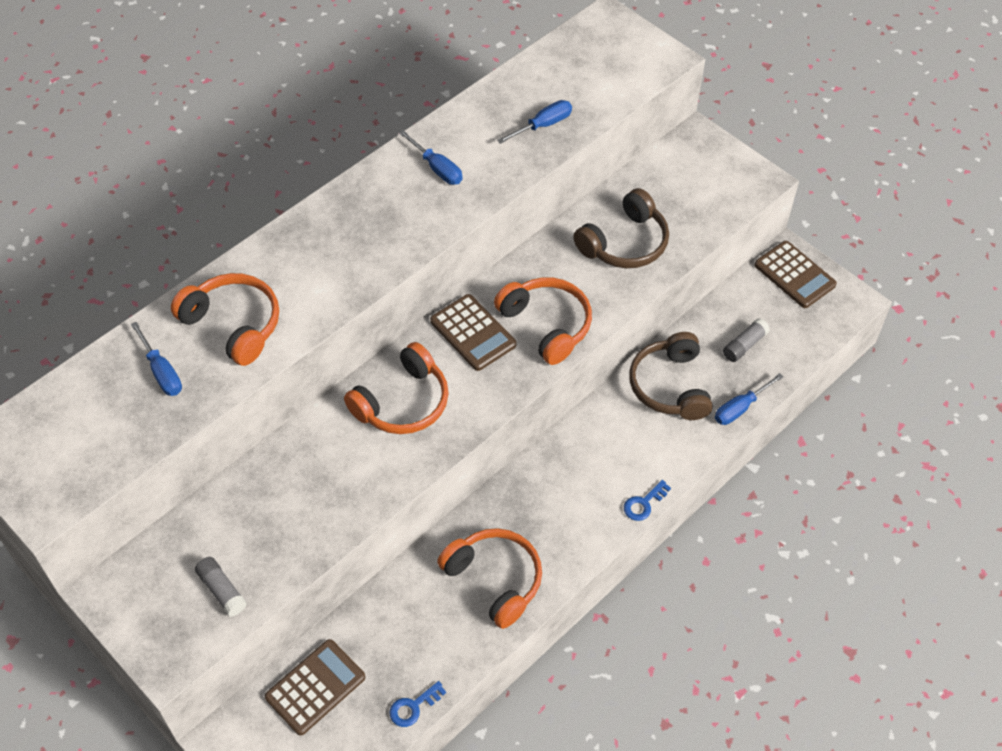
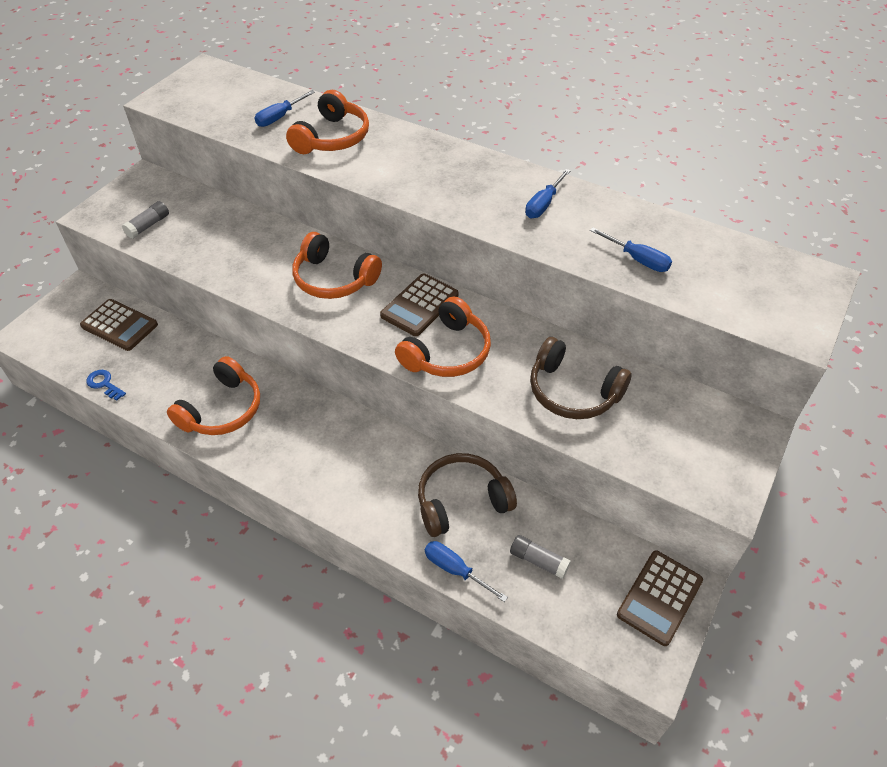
camera: 75 degrees right, 5 degrees down
blue key [624,480,671,521] -> none

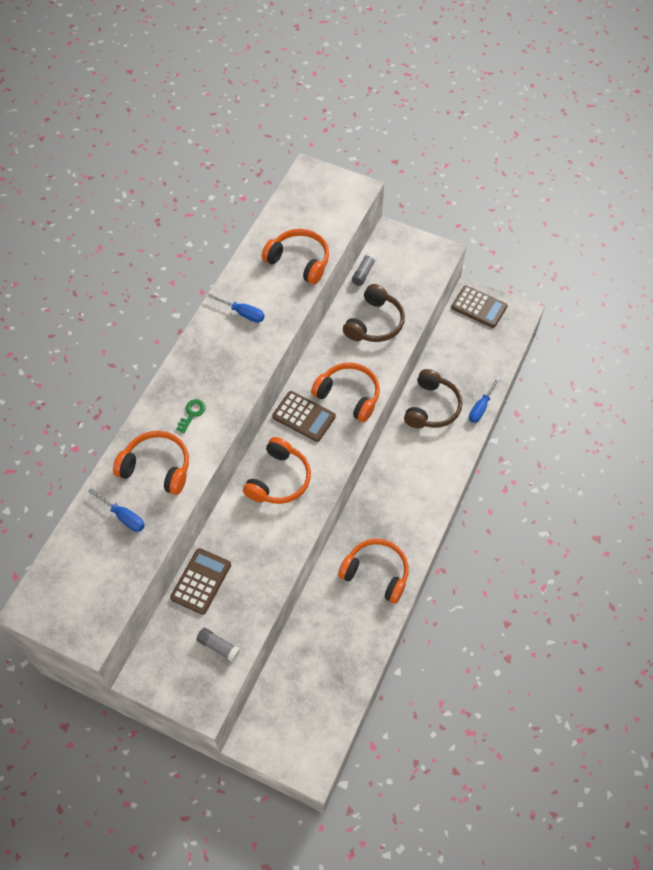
camera: 95 degrees left, 10 degrees up
brown calculator [80,299,158,351] -> brown calculator moved to [170,548,231,615]
blue key [86,370,126,401] -> none
brown headphones [418,453,517,537] -> brown headphones turned 135 degrees counterclockwise [404,369,463,428]
grey glue stick [510,535,571,579] -> grey glue stick moved to [352,252,376,286]
blue screwdriver [590,228,672,272] -> orange headphones [262,229,329,285]
none -> green key [176,399,206,434]

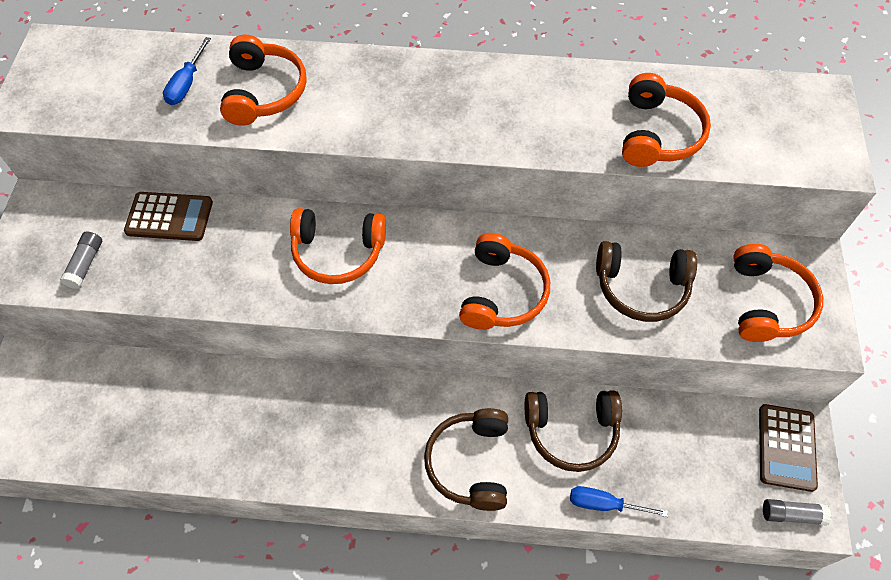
camera: 70 degrees right, 0 degrees up
green key [176,399,206,434] -> none
blue screwdriver [207,293,265,323] -> none
brown calculator [272,391,336,442] -> none
orange headphones [338,539,409,604] -> orange headphones moved to [733,244,823,342]
grey glue stick [352,252,376,286] -> grey glue stick moved to [763,499,831,526]
none -> brown headphones [424,408,508,511]

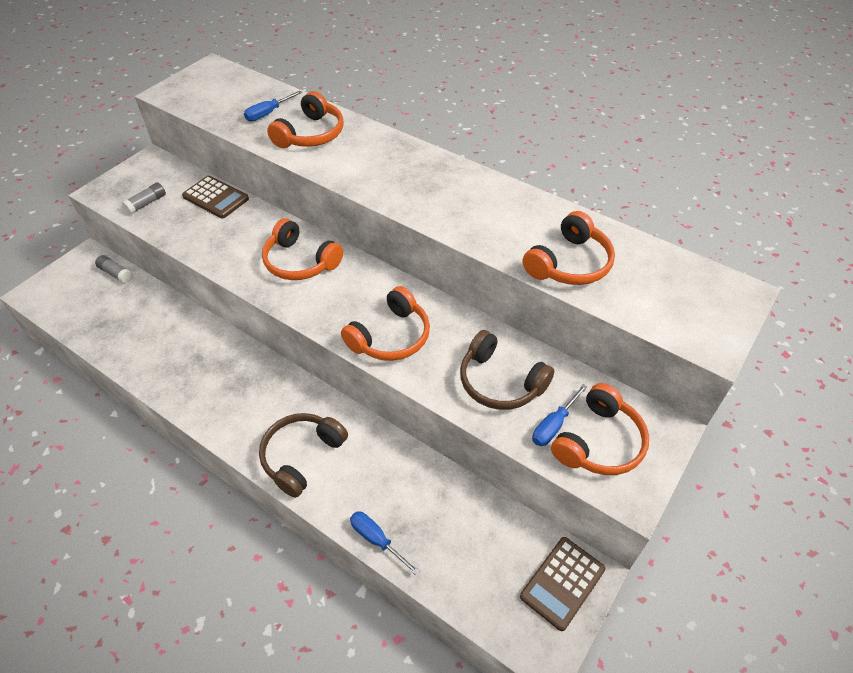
camera: 30 degrees right, 10 degrees down
brown headphones [525,390,622,472] -> none
grey glue stick [763,499,831,526] -> grey glue stick moved to [95,255,133,284]
none -> blue screwdriver [532,384,588,446]

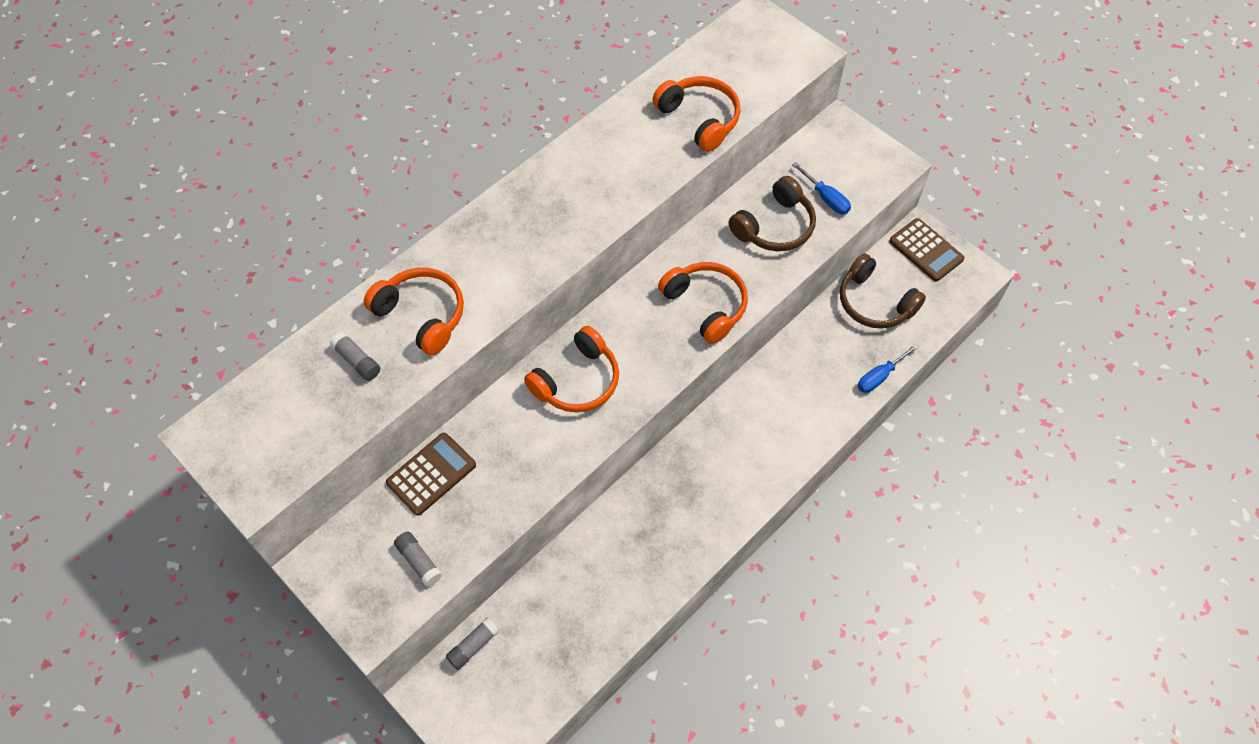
camera: 80 degrees left, 10 degrees up
blue screwdriver [244,91,302,121] -> grey glue stick [330,332,380,381]
brown headphones [259,413,348,498] -> brown headphones moved to [840,253,926,329]
orange headphones [551,383,649,475] -> none

